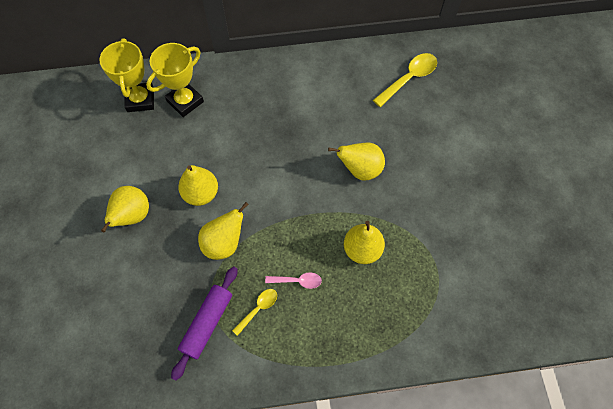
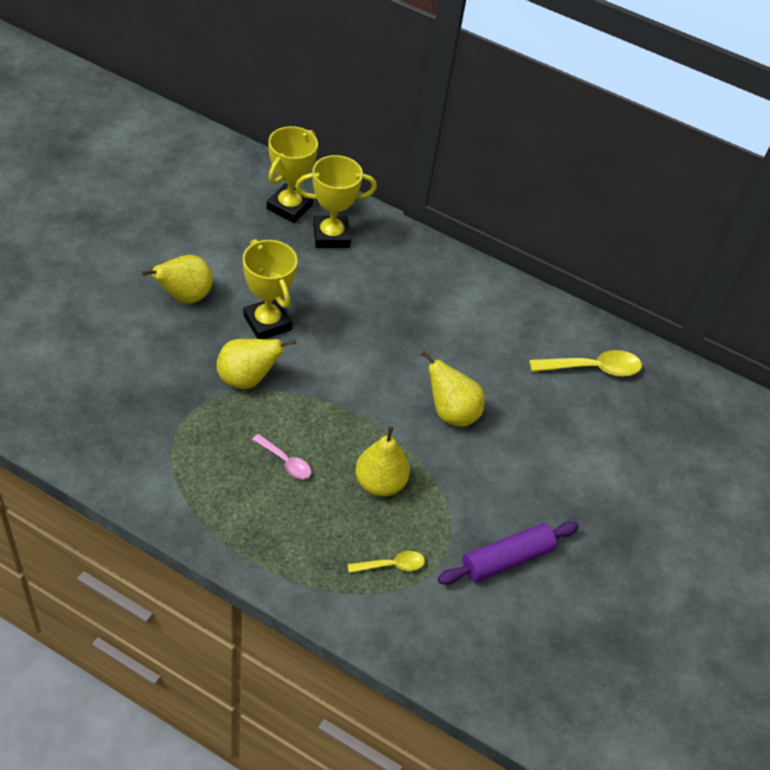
camera: 30 degrees right, 15 degrees down
purple rolling pin [171,266,238,381] -> purple rolling pin moved to [438,521,579,585]
yellow pear [178,165,218,206] -> yellow trophy [243,239,297,339]
yellow spoon [232,289,277,336] -> yellow spoon moved to [348,551,425,573]

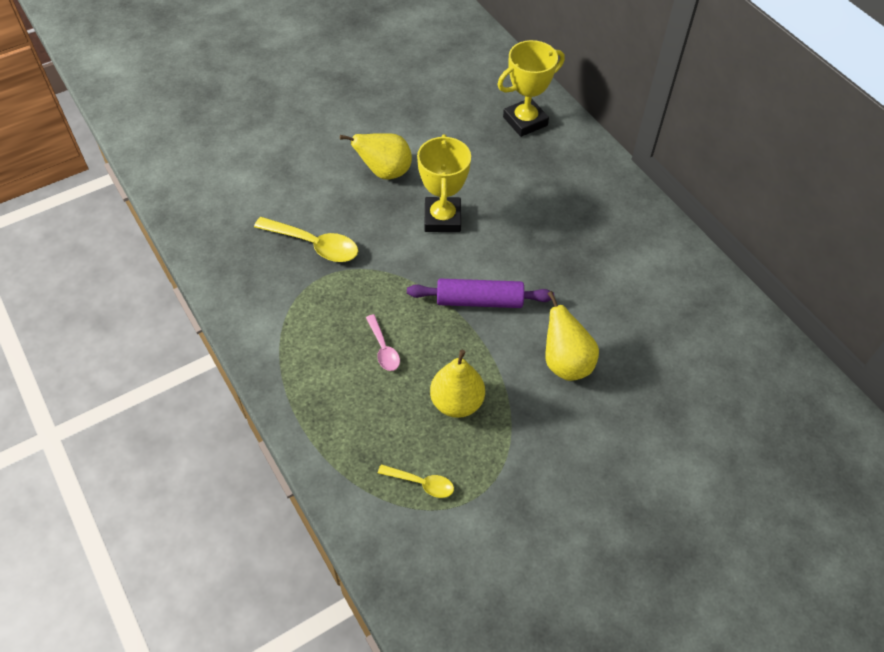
camera: 35 degrees right, 5 degrees up
yellow pear [217,339,296,389] -> none
yellow trophy [295,155,377,248] -> none
purple rolling pin [438,521,579,585] -> purple rolling pin moved to [407,279,554,308]
yellow spoon [529,350,642,377] -> yellow spoon moved to [254,217,358,262]

